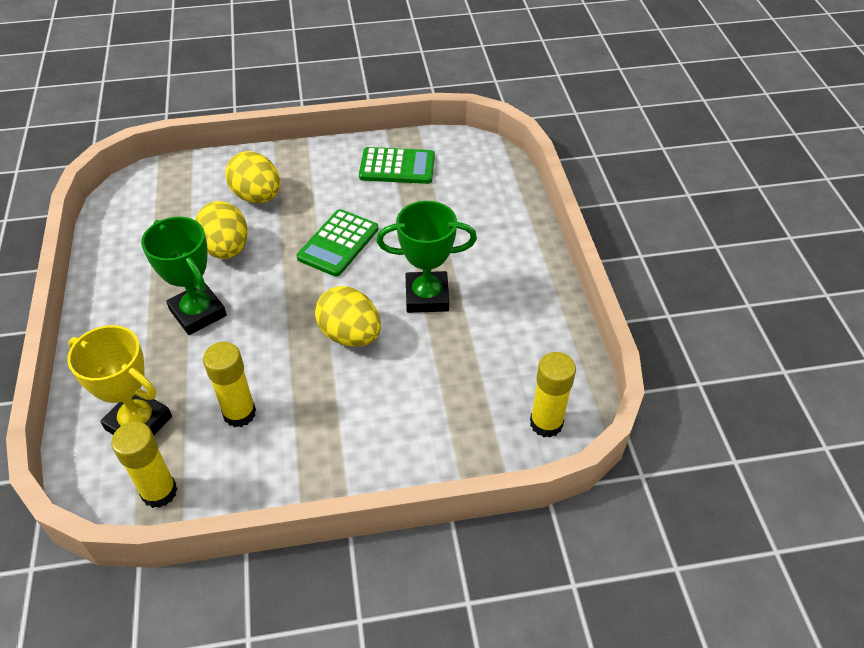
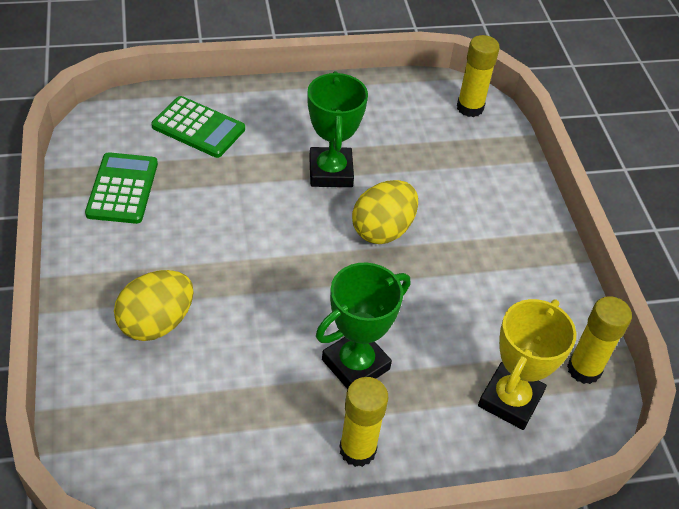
camera: 95 degrees left, 0 degrees up
yellow egg [195,201,248,259] -> none
yellow glue stick [203,342,256,427] -> yellow glue stick moved to [340,377,388,467]
green calculator [297,209,378,277] -> green calculator moved to [151,96,245,158]

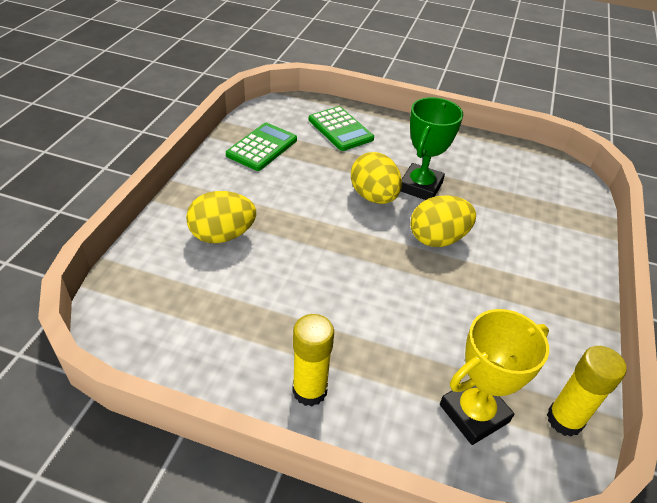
camera: 30 degrees right, 5 degrees down
green trophy [316,263,410,389] -> none
yellow glue stick [457,35,500,117] -> none
none -> yellow egg [351,152,402,204]

